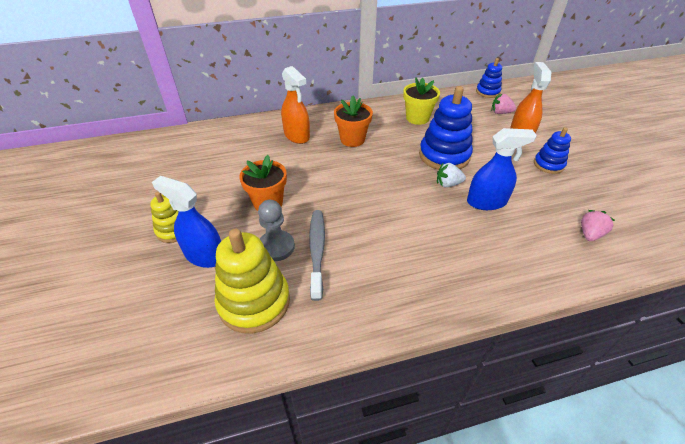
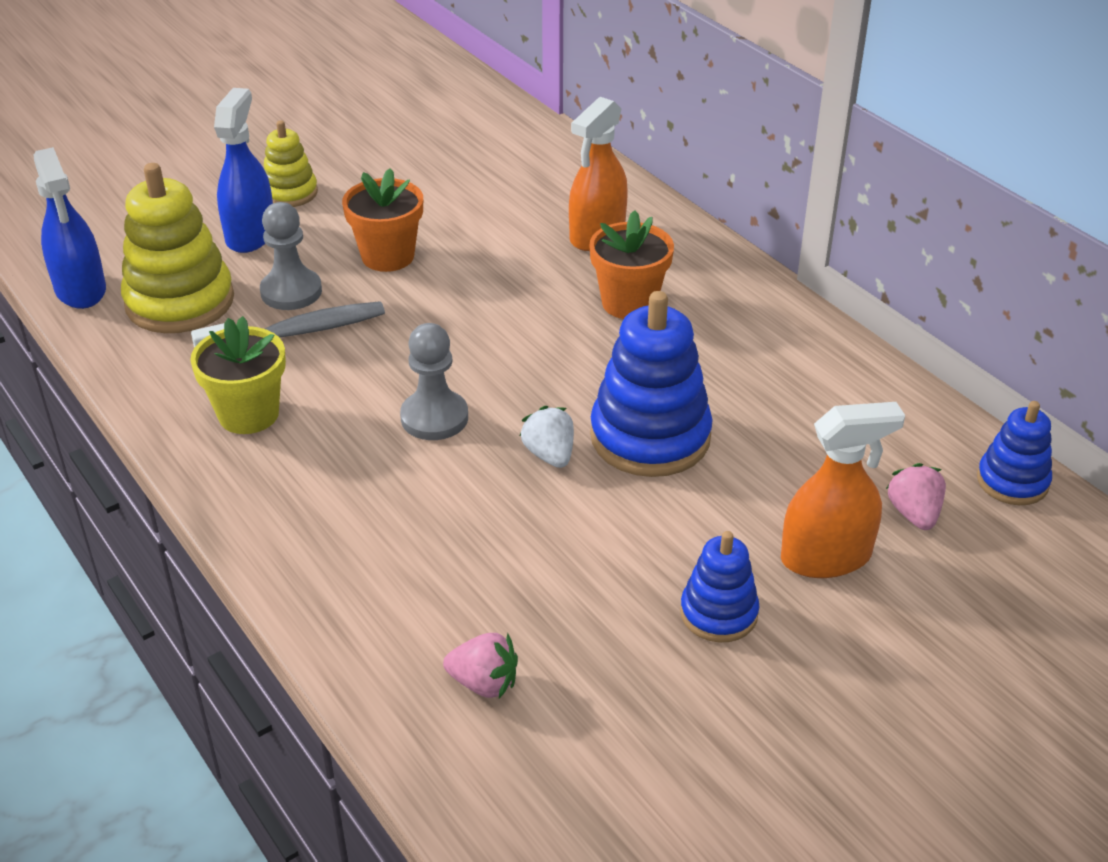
camera: 70 degrees right, 5 degrees down
yellow flower pot [403,77,440,125] -> yellow flower pot moved to [190,316,286,434]
blue spray bottle [467,128,537,210] -> blue spray bottle moved to [33,147,106,309]
none -> grey pawn [400,323,468,440]

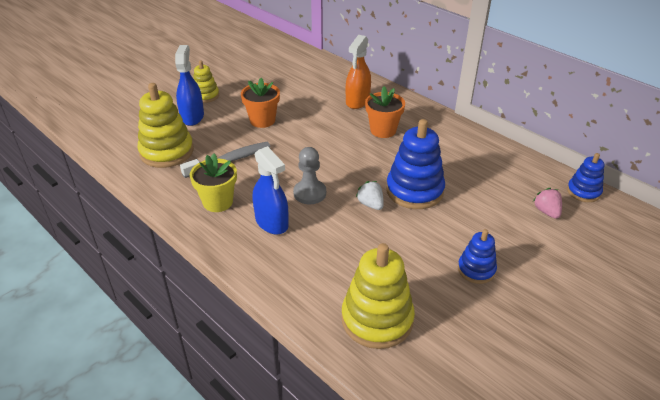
camera: 10 degrees left, 0 degrees up
blue spray bottle [33,147,106,309] -> blue spray bottle moved to [253,146,289,235]
grey pawn [260,202,322,310] -> none
pink strawberry [443,633,518,698] -> yellow stacking toy [341,243,415,349]
orange spray bottle [781,402,905,578] -> none

